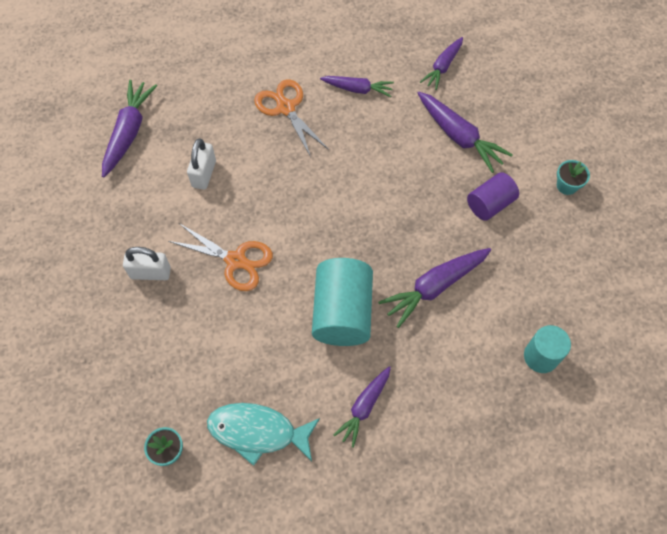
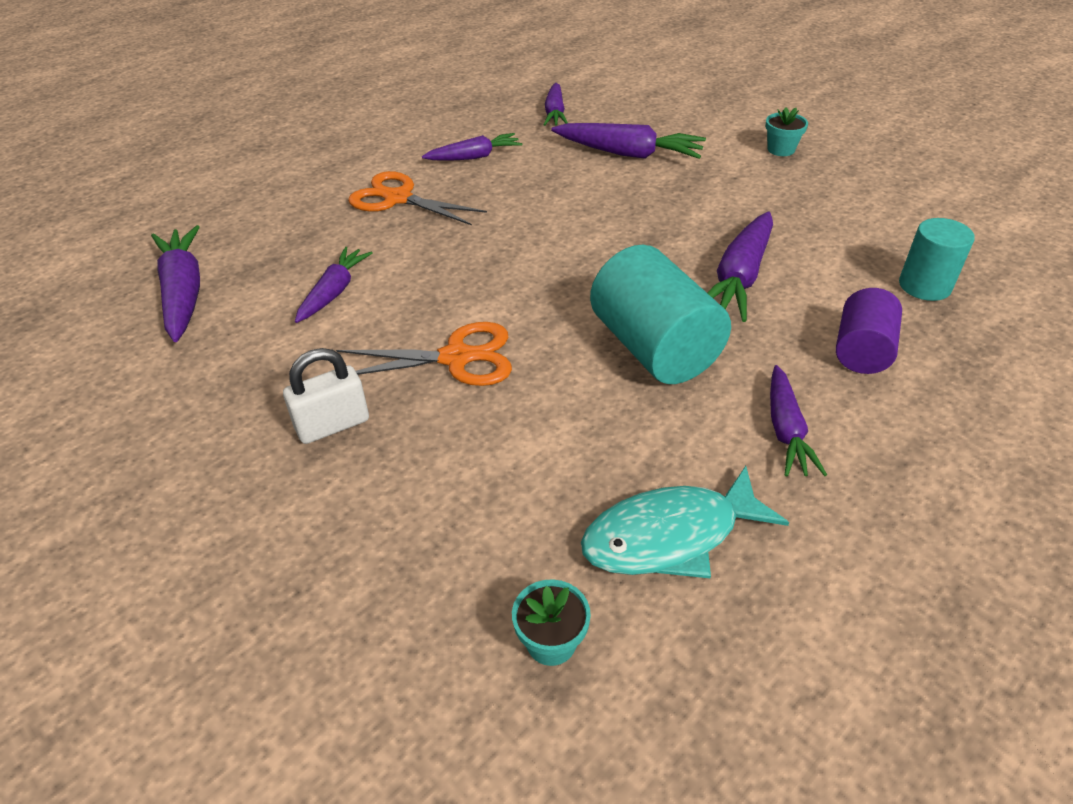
camera: 30 degrees left, 20 degrees down
white padlock [187,138,216,190] -> purple carrot [295,247,372,323]
purple cylinder [467,172,519,221] -> purple cylinder moved to [836,288,902,374]

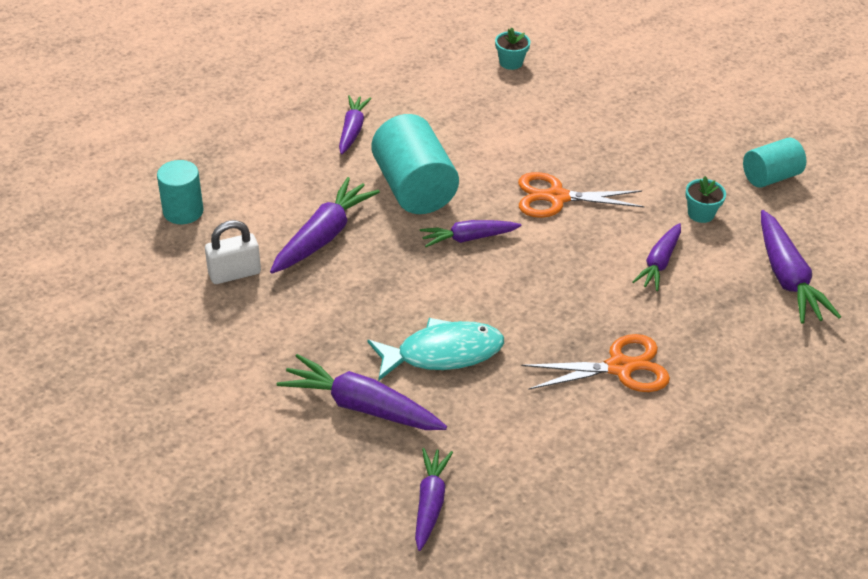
camera: 175 degrees left, 0 degrees up
white padlock [283,348,369,444] -> white padlock moved to [205,220,261,284]
orange scissors [348,171,487,225] -> orange scissors turned 45 degrees counterclockwise [522,334,670,392]
purple carrot [422,133,522,161] -> purple carrot moved to [420,220,521,247]
turquoise fish [581,466,789,578] -> turquoise fish moved to [368,318,504,380]
turquoise flower pot [766,107,808,156] -> turquoise flower pot moved to [685,176,726,223]
purple cylinder [836,288,902,374] -> none
none -> turquoise cylinder [743,138,806,188]

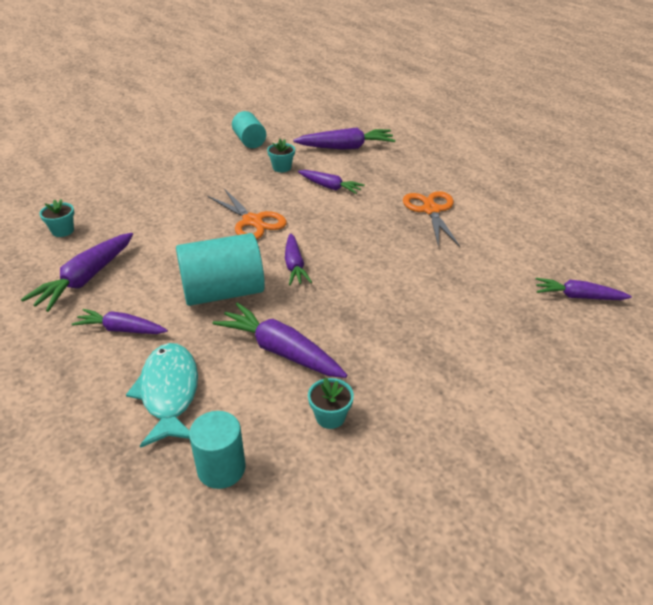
camera: 85 degrees left, 5 degrees down
white padlock [205,220,261,284] -> turquoise flower pot [308,378,354,429]
purple carrot [277,354,447,430] -> purple carrot moved to [21,233,133,312]
turquoise fish [368,318,504,380] -> turquoise fish moved to [126,343,198,448]
orange scissors [518,172,645,218] -> orange scissors turned 45 degrees counterclockwise [208,189,287,239]

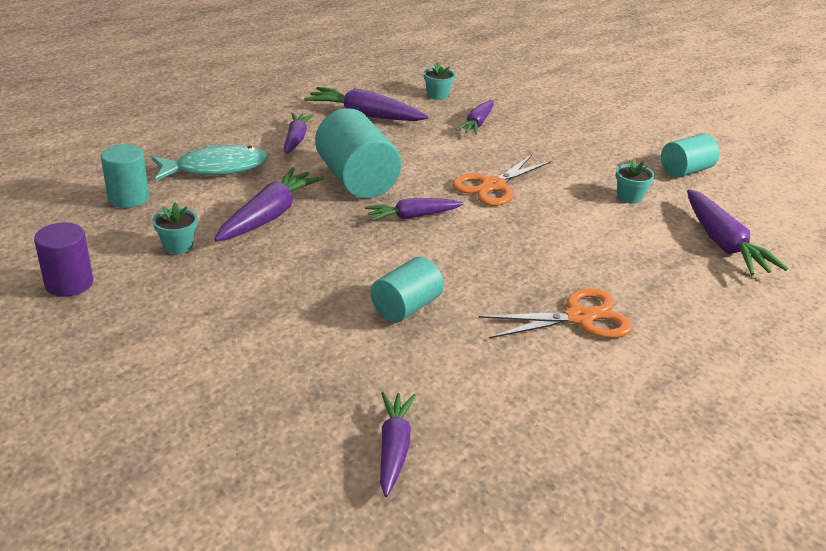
camera: 80 degrees right, 5 degrees down
purple carrot [298,170,365,194] -> purple carrot moved to [456,100,494,135]
none -> purple cylinder [34,223,93,297]
none -> turquoise cylinder [371,257,444,323]

